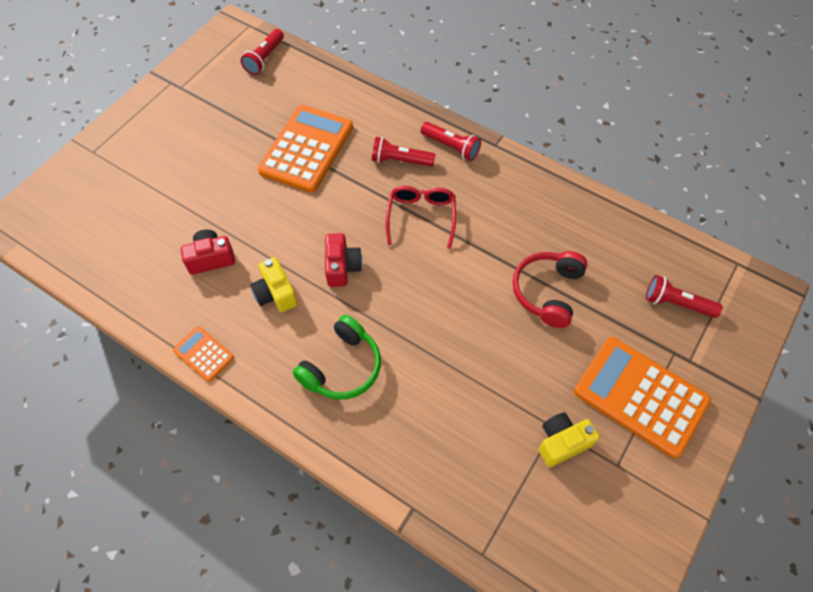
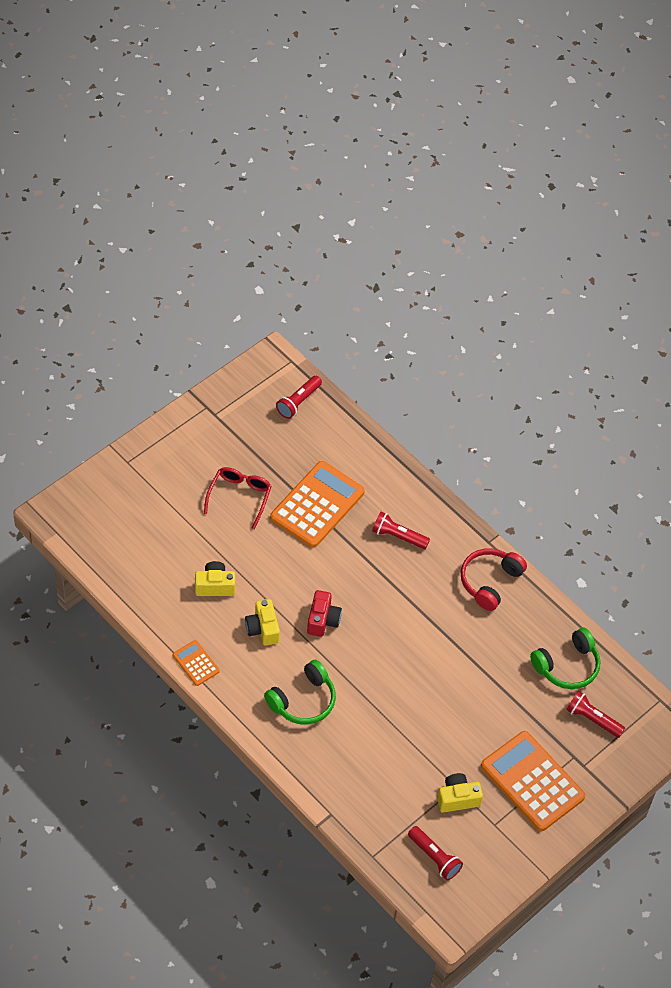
camera: 10 degrees right, 5 degrees down
red camera [181,230,235,275] -> yellow camera [195,561,235,596]
red glasses [386,186,456,249] -> red glasses moved to [204,467,272,529]
red flashlight [421,122,481,161] -> red flashlight moved to [408,826,463,880]
red headphones [513,251,587,328] -> red headphones moved to [461,548,527,611]
none -> green headphones [530,628,600,689]

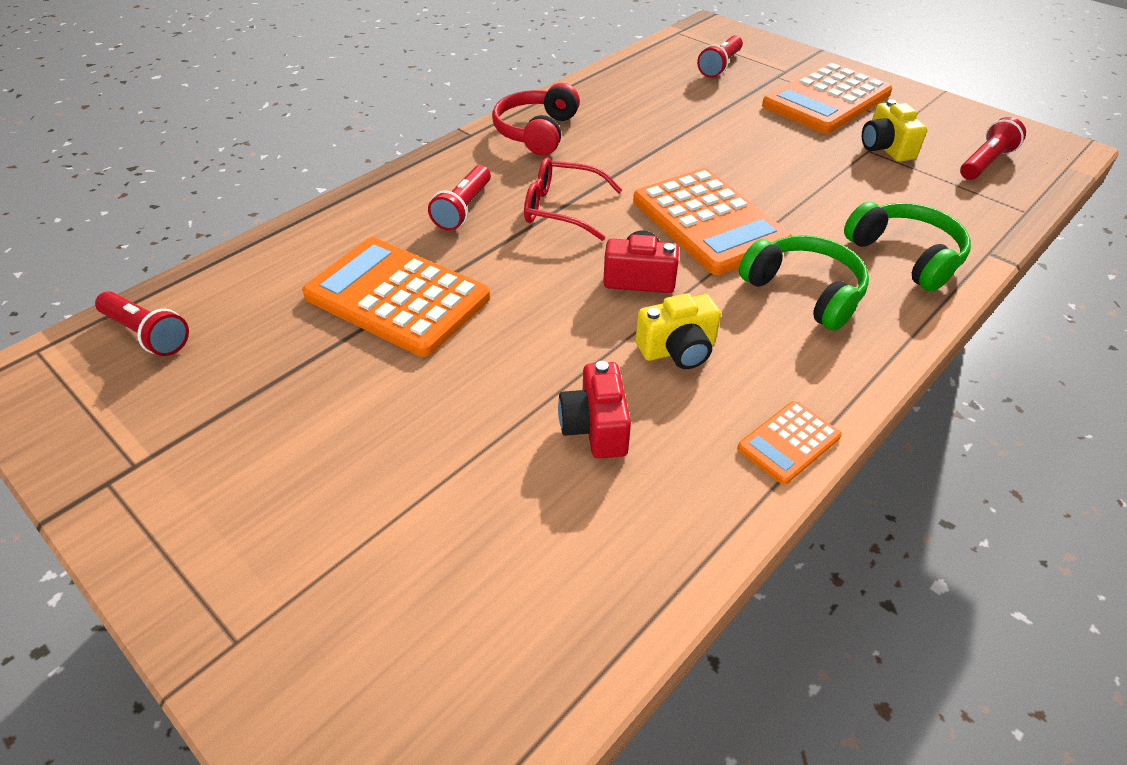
camera: 90 degrees left, 10 degrees down
yellow camera [195,561,235,596] -> red camera [558,361,631,459]
red glasses [204,467,272,529] -> red glasses moved to [524,157,622,241]
red headphones [461,548,527,611] -> red headphones turned 75 degrees clockwise [492,83,580,155]
green headphones [530,628,600,689] -> green headphones moved to [844,202,971,291]
none -> orange calculator [633,168,792,275]

